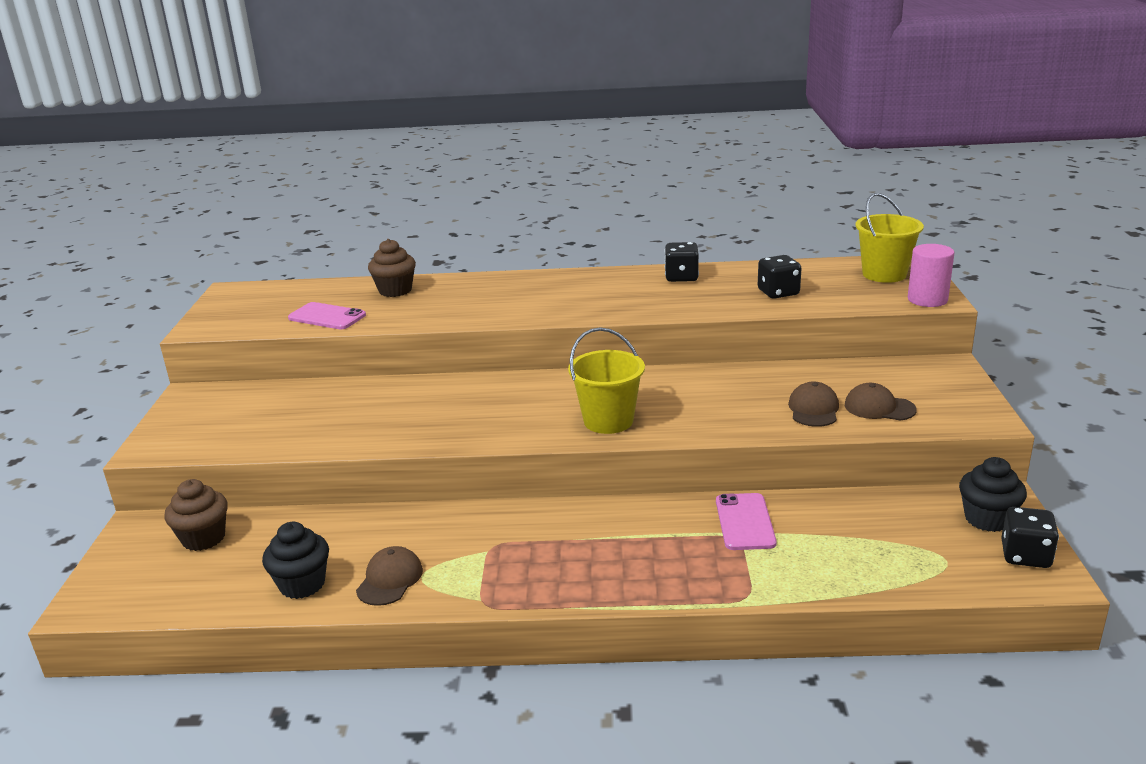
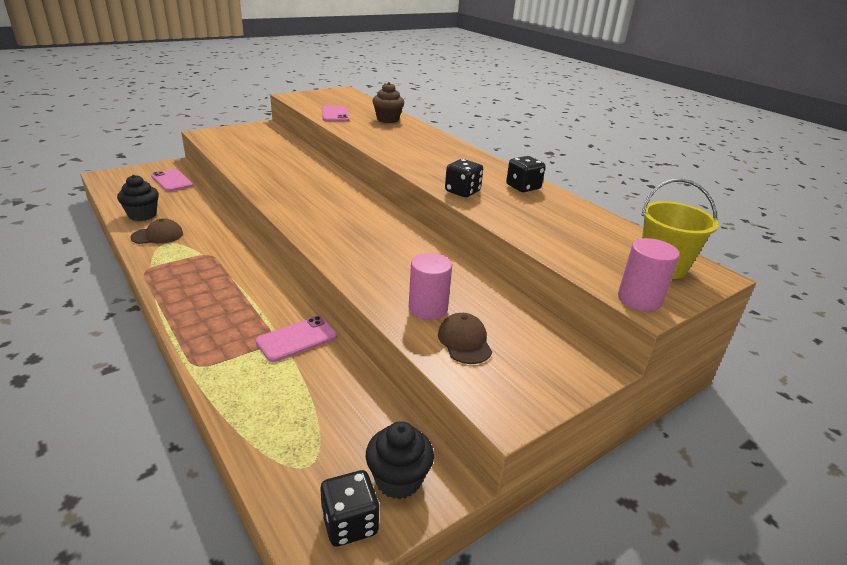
camera: 50 degrees right, 5 degrees up
brown cupcake [164,479,228,551] -> pink phone [151,169,193,192]
yellow bucket [568,327,645,434] -> none
black dice [758,255,801,299] -> black dice moved to [445,159,483,197]
brown cap [788,382,839,427] -> pink cylinder [409,253,452,320]

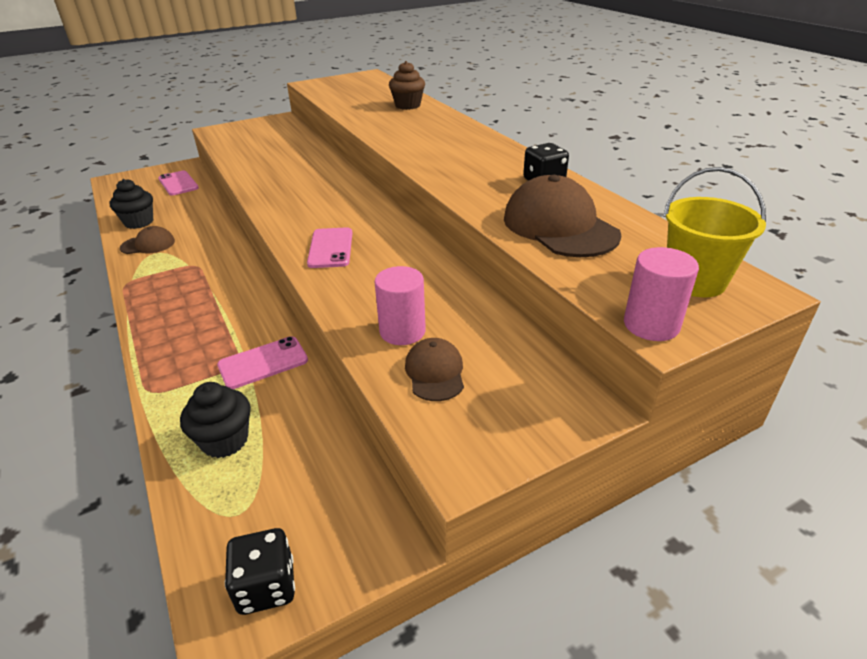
camera: 10 degrees right, 5 degrees up
pink phone [322,106,349,122] -> pink phone moved to [307,227,352,268]
black cupcake [366,421,434,499] -> black cupcake moved to [180,382,251,458]
black dice [445,159,483,197] -> none
none -> brown cap [504,175,621,257]

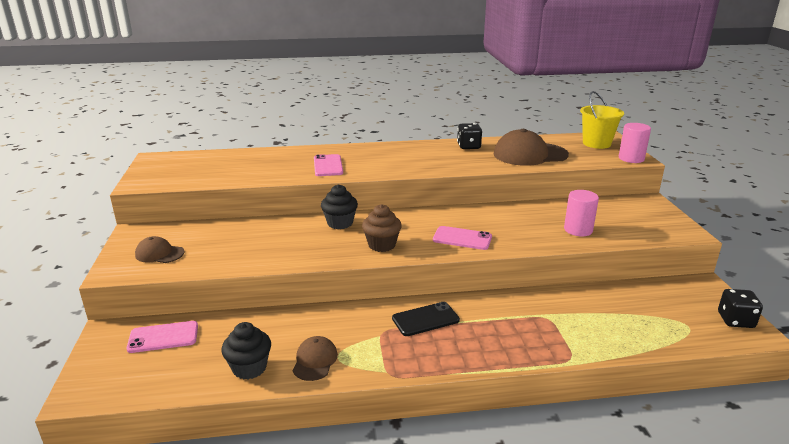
camera: 70 degrees left, 10 degrees down
black cupcake [180,382,251,458] -> black cupcake moved to [321,184,358,229]
pink phone [217,336,308,389] -> pink phone moved to [314,154,343,176]
brown cupcake [389,61,425,110] -> brown cupcake moved to [362,204,402,252]
brown cap [405,338,464,401] -> brown cap moved to [135,236,184,263]
none -> black phone [392,302,460,336]

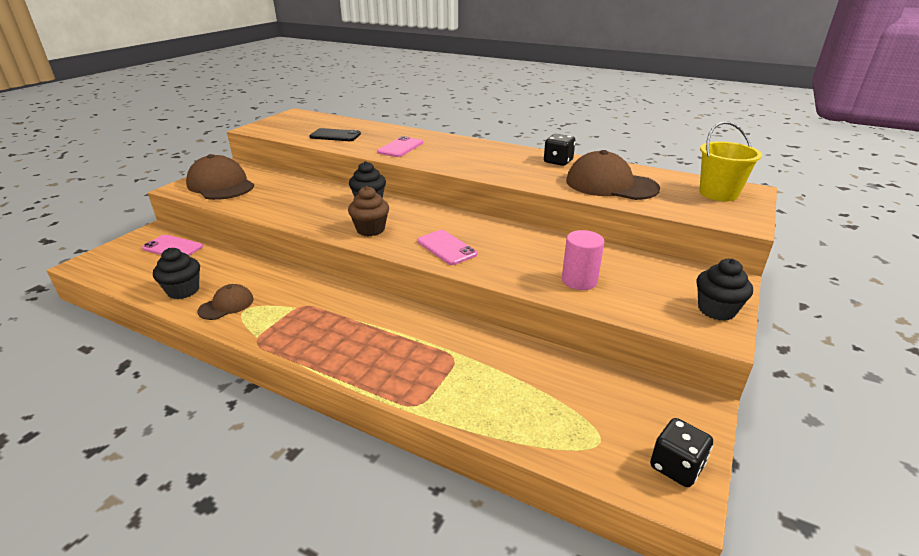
camera: 35 degrees right, 5 degrees up
brown cap [135,236,184,263] -> brown cap [186,154,254,200], size x1.88
black phone [392,302,460,336] -> black phone moved to [309,128,361,141]
pink cylinder [619,123,651,163] -> none
none -> black cupcake [696,259,753,321]

